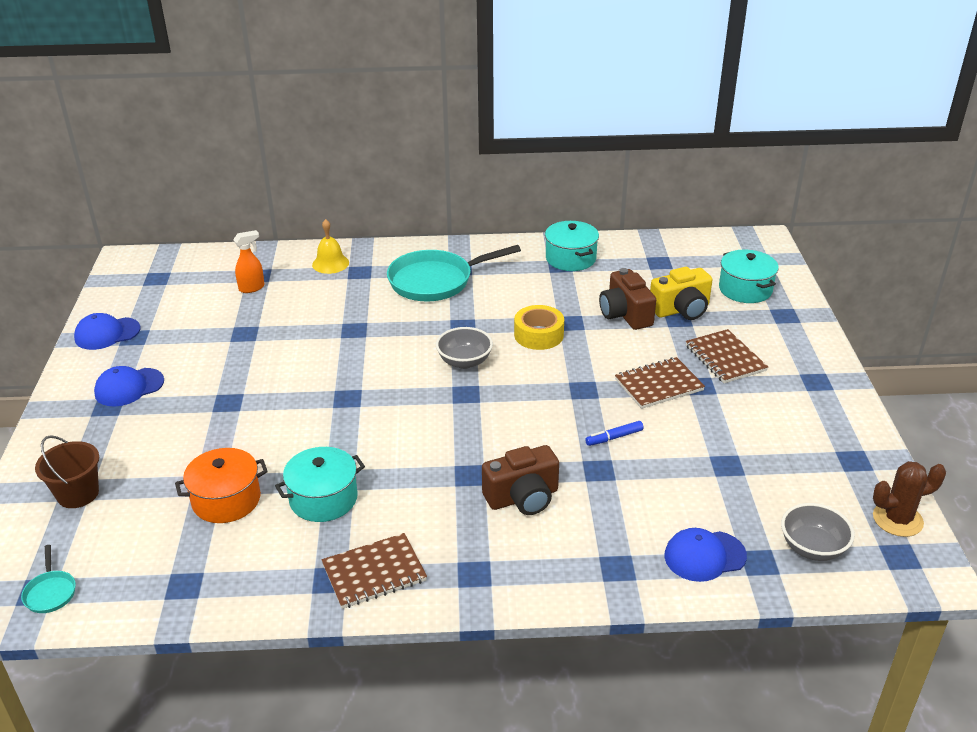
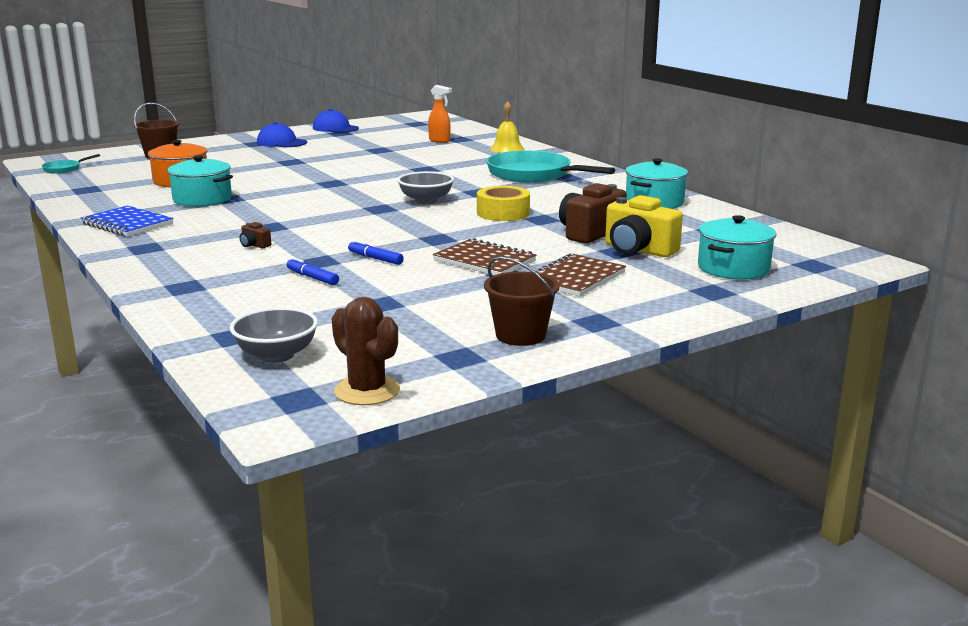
camera: 60 degrees right, 15 degrees down
brown notebook [322,533,427,609] -> blue notebook [81,205,174,237]
brown camera [482,445,559,515] -> brown camera [240,222,271,248], size x0.43
blue cap [664,528,747,582] -> none
none -> blue marker [287,257,339,285]
none -> brown bucket [484,256,560,346]

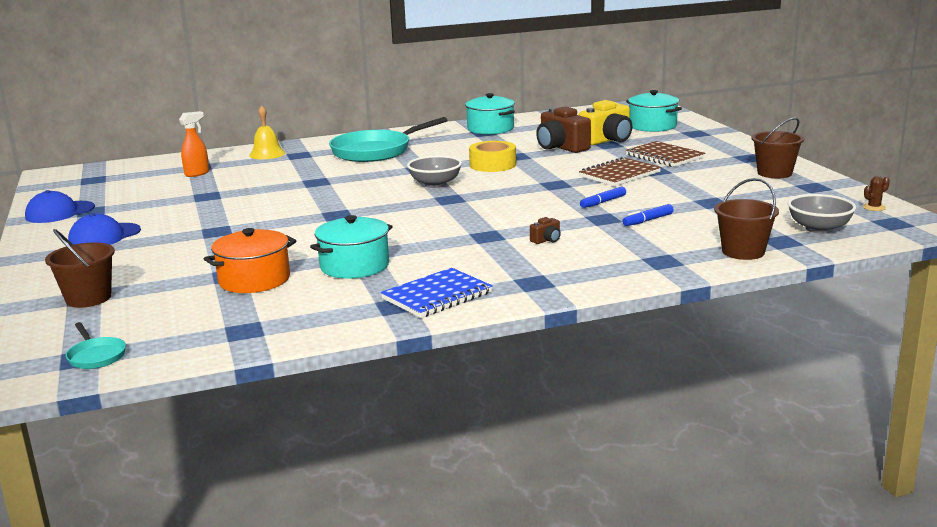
camera: 75 degrees left, 0 degrees up
brown cactus [332,297,400,405] -> brown cactus [863,176,890,211], size x0.49
none -> brown bucket [714,178,779,260]

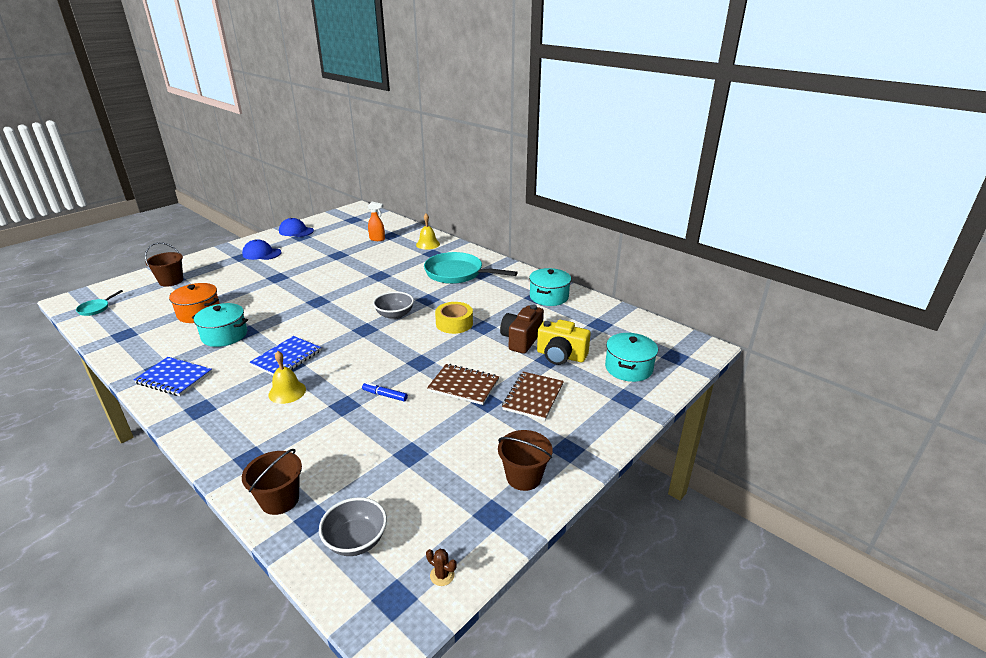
camera: 60 degrees right, 10 degrees up
brown camera [530,217,561,244] -> yellow bell [268,351,306,404]
blue marker [623,204,674,226] -> none
none -> blue notebook [250,336,321,375]

